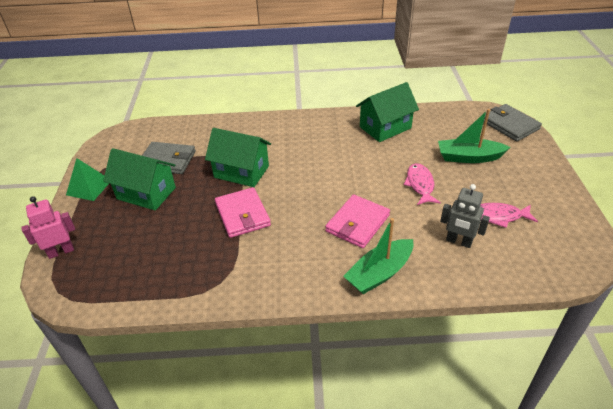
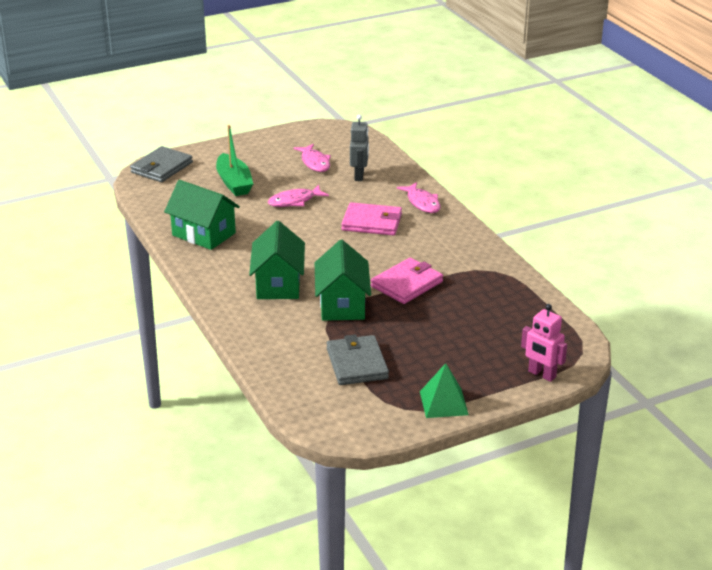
camera: 115 degrees left, 10 degrees down
green house [103,148,176,211] -> green house moved to [249,221,305,299]
green boat [343,218,414,294] -> pink fish [397,182,441,213]

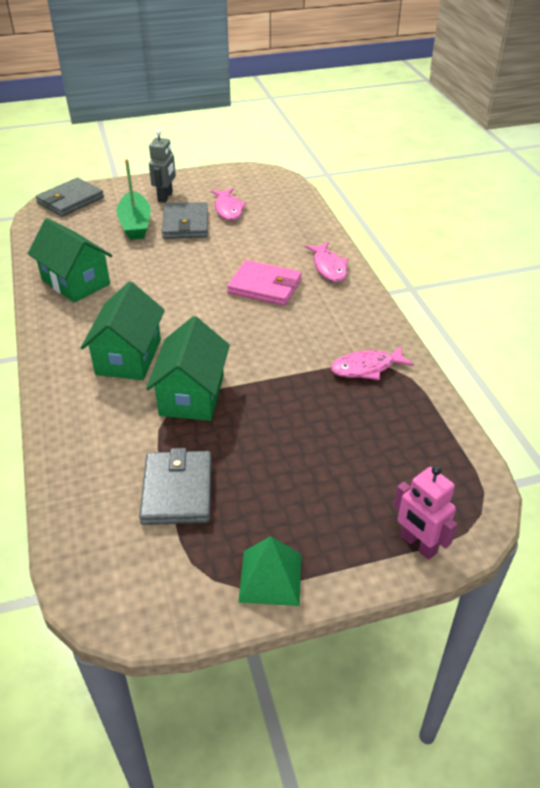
camera: 10 degrees right, 10 degrees up
pink fish [268,185,329,207] -> pink fish moved to [331,346,414,380]
grey robot [350,115,369,181] -> grey robot moved to [149,130,176,203]
pink wallet [371,258,443,304] -> none
none -> grey wallet [162,202,208,239]

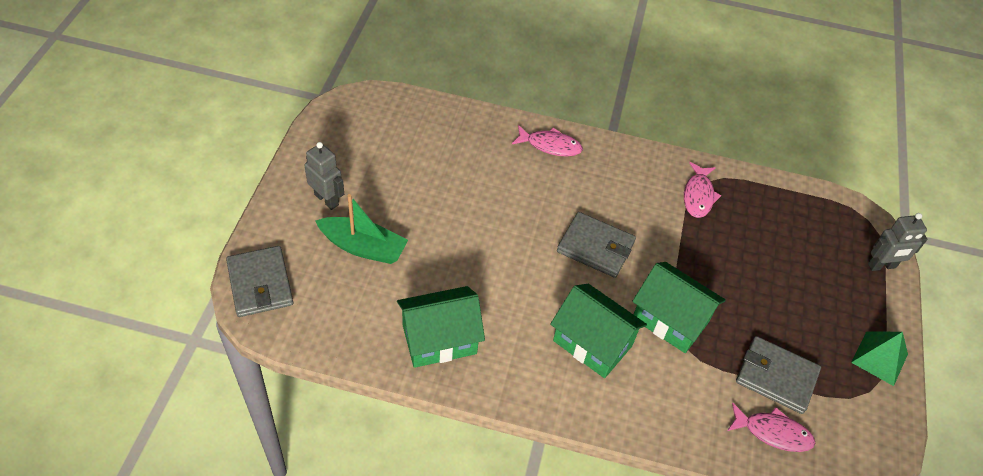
camera: 65 degrees left, 10 degrees up
grey wallet [162,202,208,239] -> grey wallet moved to [557,212,636,278]
pink fish [211,188,246,220] -> pink fish moved to [727,402,815,452]
pink wallet [227,260,302,306] -> none
pink robot [394,466,457,560] -> grey robot [868,213,927,271]

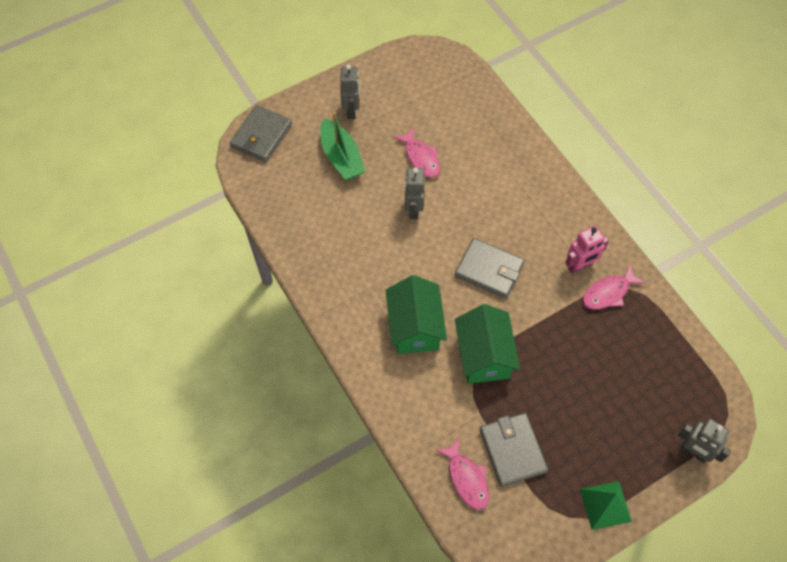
camera: 50 degrees right, 10 degrees up
green house [397,286,485,368] -> none
pink fish [512,125,583,156] -> pink fish moved to [394,127,440,178]
grey wallet [557,212,636,278] -> grey wallet turned 45 degrees counterclockwise [455,238,525,299]
none -> grey robot [404,168,425,219]
none -> pink robot [565,226,609,274]

